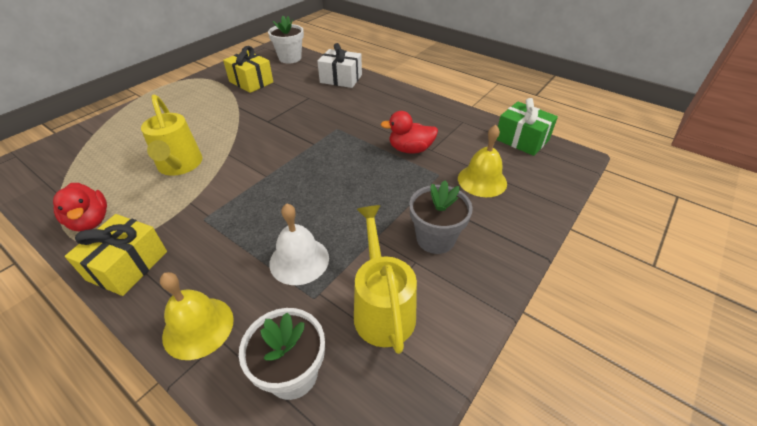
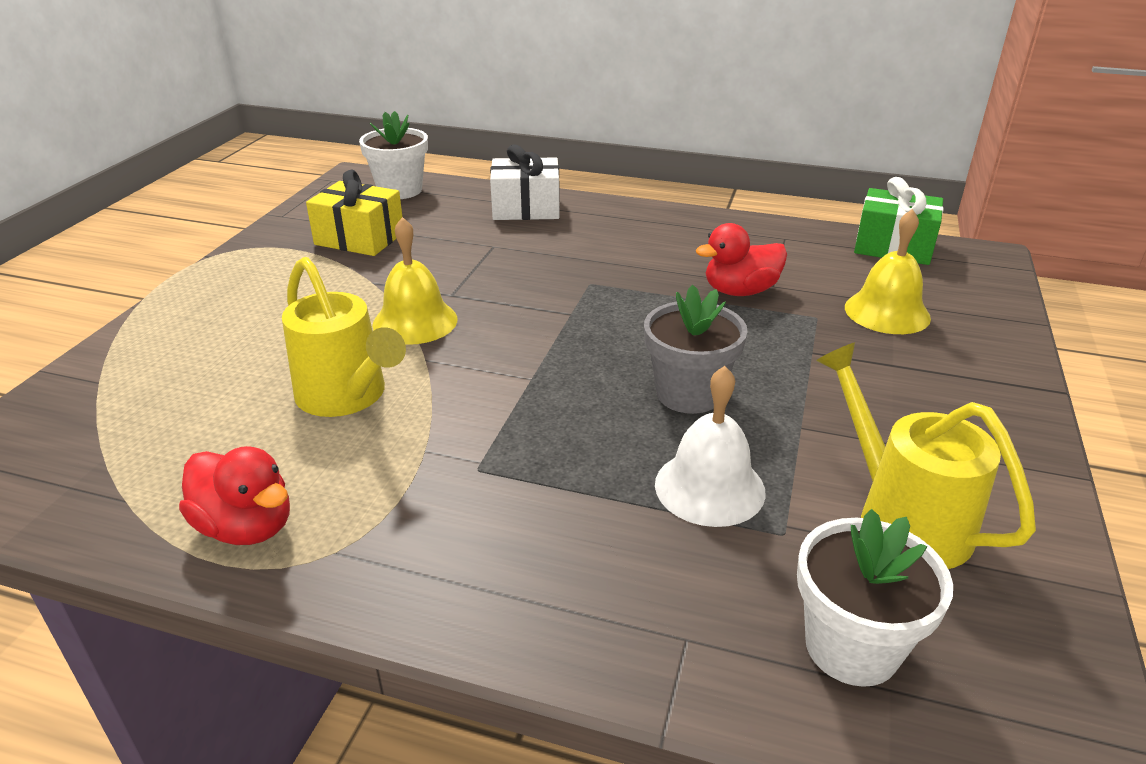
camera: 20 degrees left, 10 degrees down
yellow gift [65,214,167,296] -> none
yellow bell [160,272,234,360] -> yellow bell moved to [372,217,458,345]
grey flower pot [409,180,473,254] -> grey flower pot moved to [644,285,748,414]

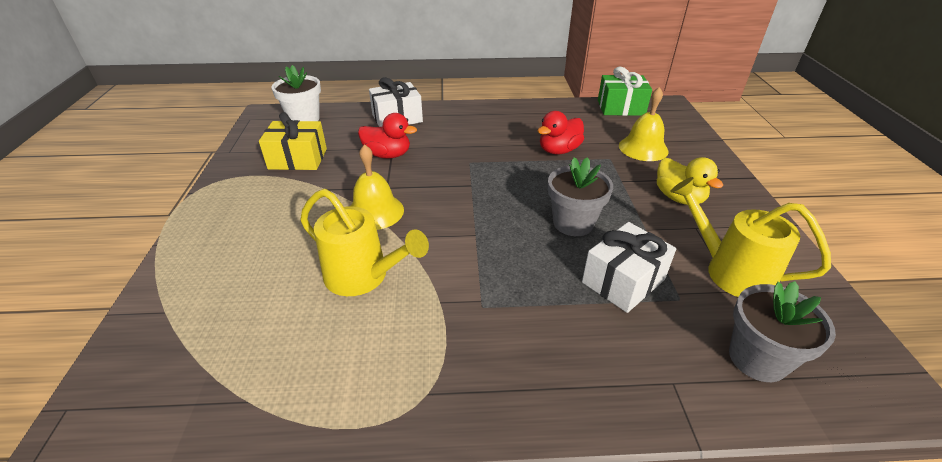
camera: 20 degrees left, 5 degrees up
red duck [179,446,290,545] -> red duck moved to [358,113,417,159]
white bell [655,366,766,527] -> white gift [582,222,676,313]
white flower pot [797,509,953,687] -> grey flower pot [729,281,836,382]
none -> yellow duck [657,157,723,205]

